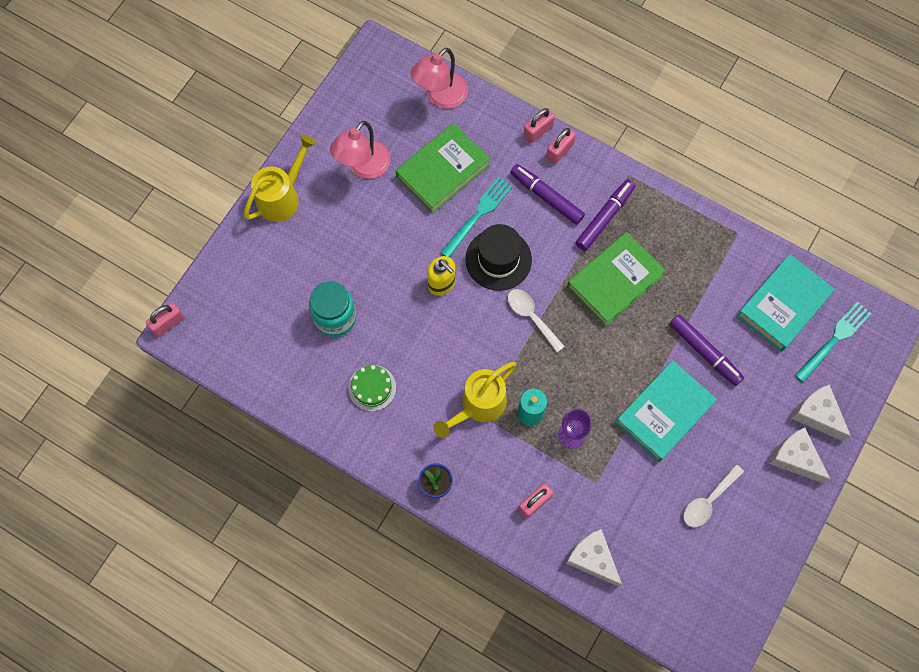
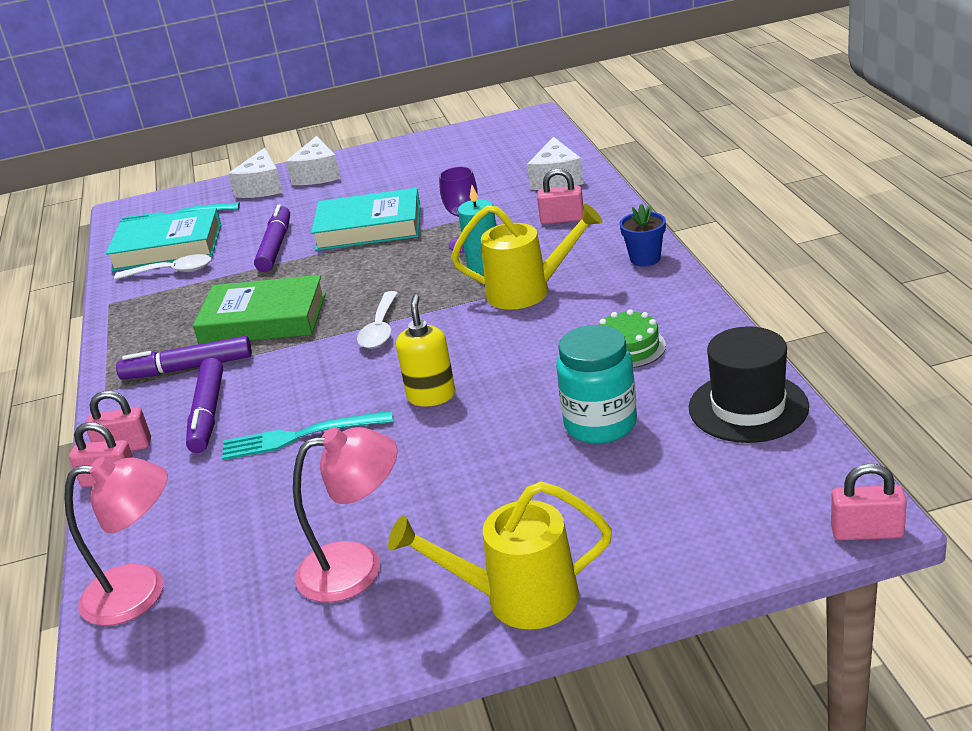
camera: 130 degrees left, 40 degrees down
green book [396,123,490,214] -> none
black hat [465,224,532,291] -> black hat moved to [689,326,809,443]
white spoon [683,464,744,527] -> white spoon moved to [114,254,211,280]

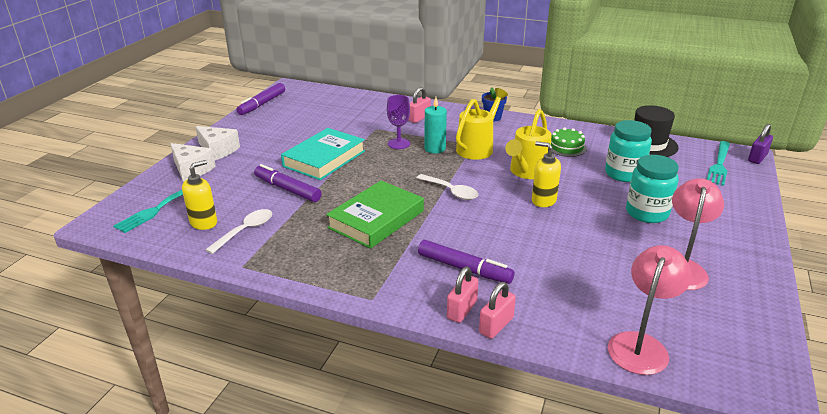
camera: 60 degrees left, 0 degrees up
turquoise book [106,208,221,271] -> yellow soap dispenser [182,160,217,230]
purple marker [116,336,252,380] -> purple marker moved to [236,83,285,115]
turquoise fork [222,411,393,460] -> turquoise fork moved to [707,141,730,186]
yellow watering can [388,481,612,630] -> yellow watering can moved to [505,109,552,179]
white cheese [527,137,584,190] -> none
pink padlock [831,463,907,540] -> purple padlock [748,124,773,164]
none -> turquoise jar [626,155,679,223]

